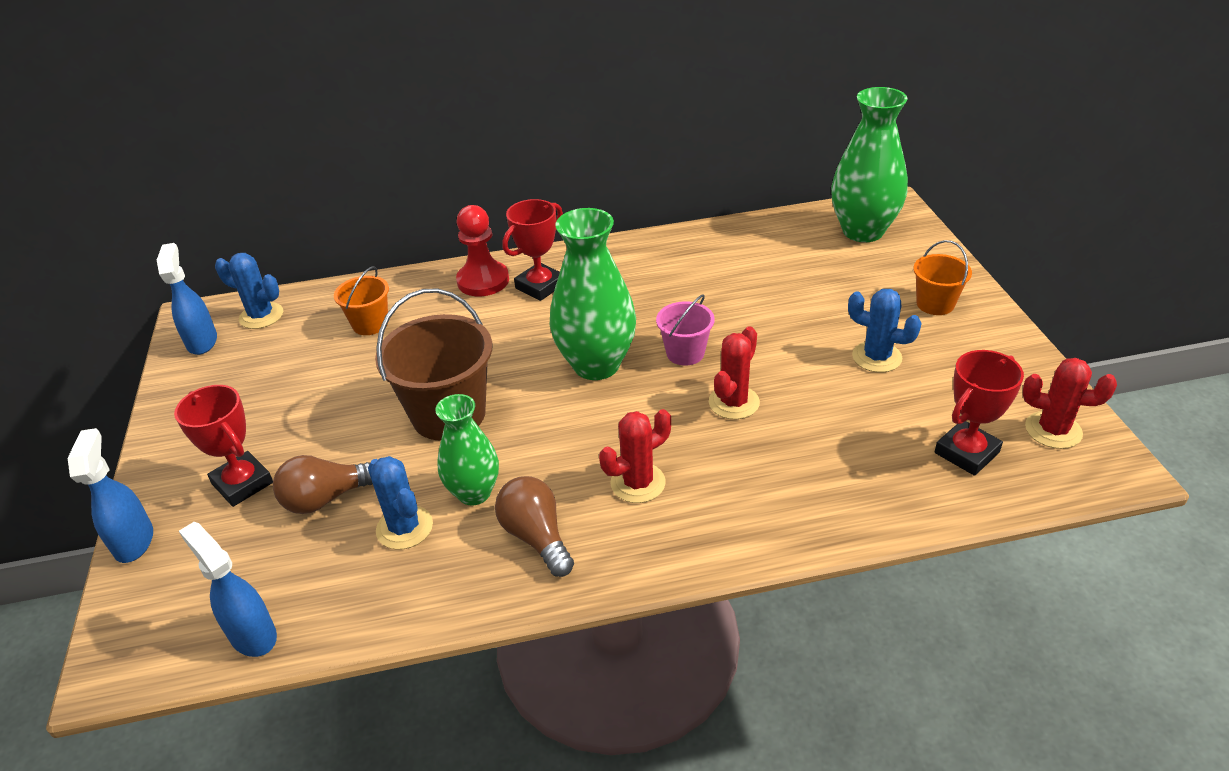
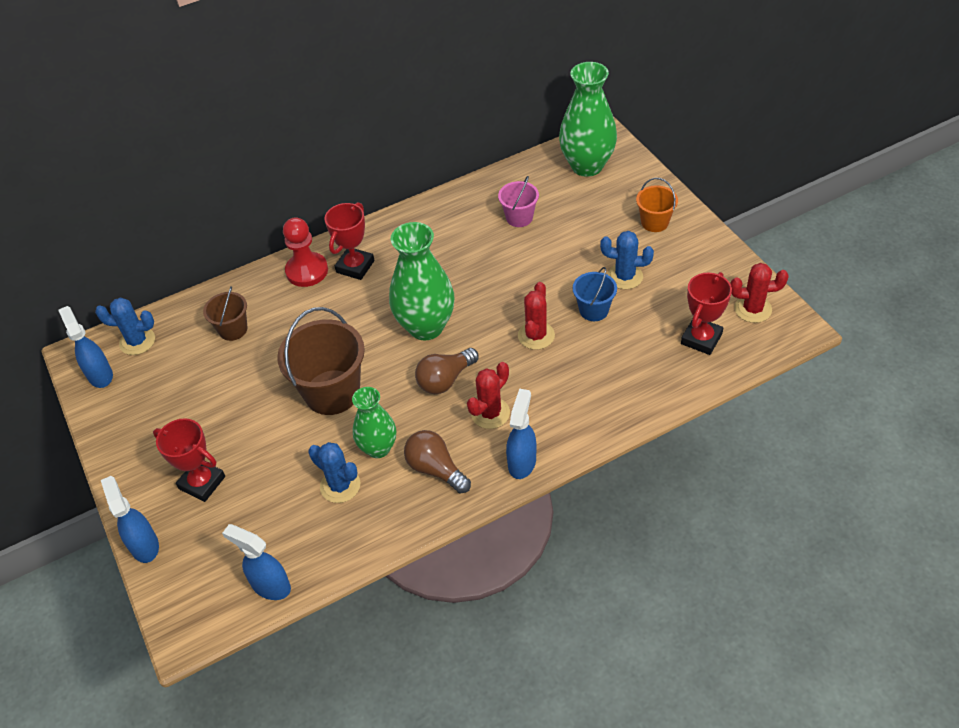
camera: 15 degrees left, 10 degrees up
brown light bulb [273,455,373,514] -> brown light bulb moved to [415,348,479,394]
orange bucket [334,266,389,335] -> brown bucket [203,286,248,341]
pink bucket [656,294,715,366] -> pink bucket moved to [498,176,539,227]
none -> blue spray bottle [506,389,536,479]
none -> blue bucket [572,267,617,321]

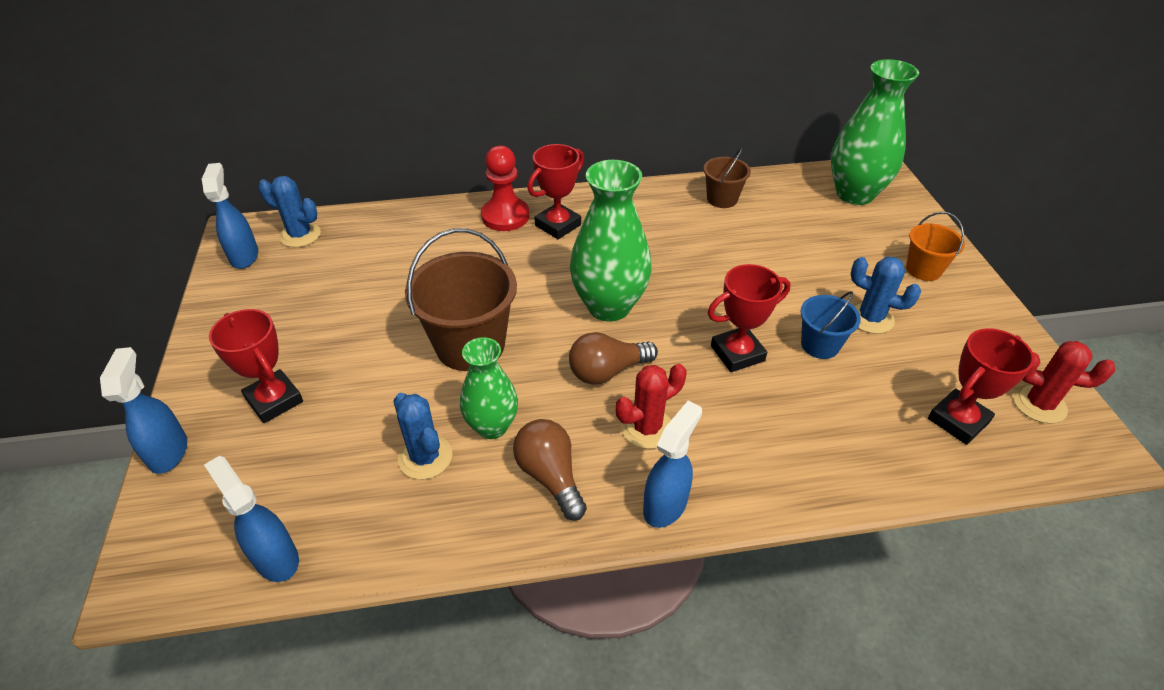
camera: 15 degrees right, 5 degrees down
brown bucket [203,286,248,341] -> brown bucket moved to [704,148,751,208]
pink bucket [498,176,539,227] -> none
red cactus [518,282,555,350] -> red trophy [708,264,791,372]

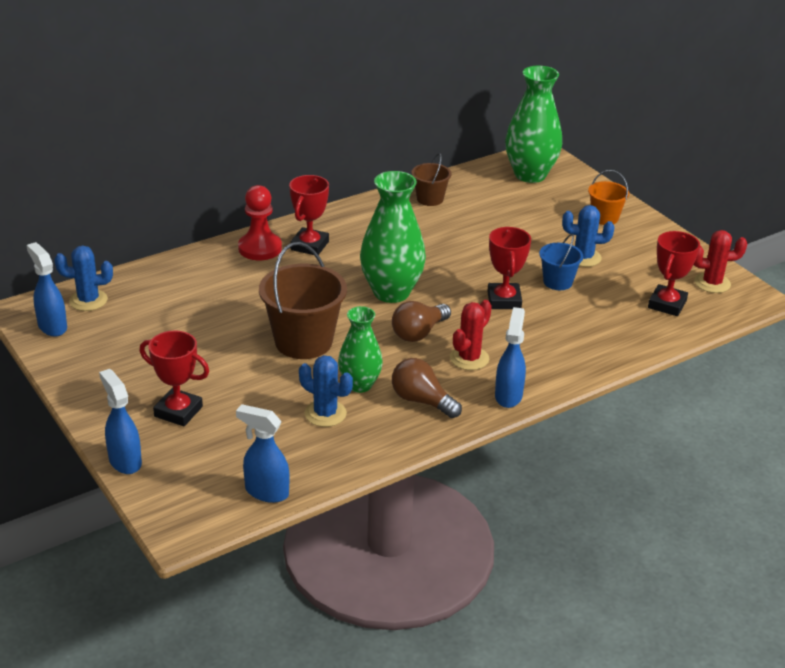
camera: 25 degrees left, 10 degrees down
red trophy [708,264,791,372] -> red trophy turned 45 degrees counterclockwise [487,227,531,309]

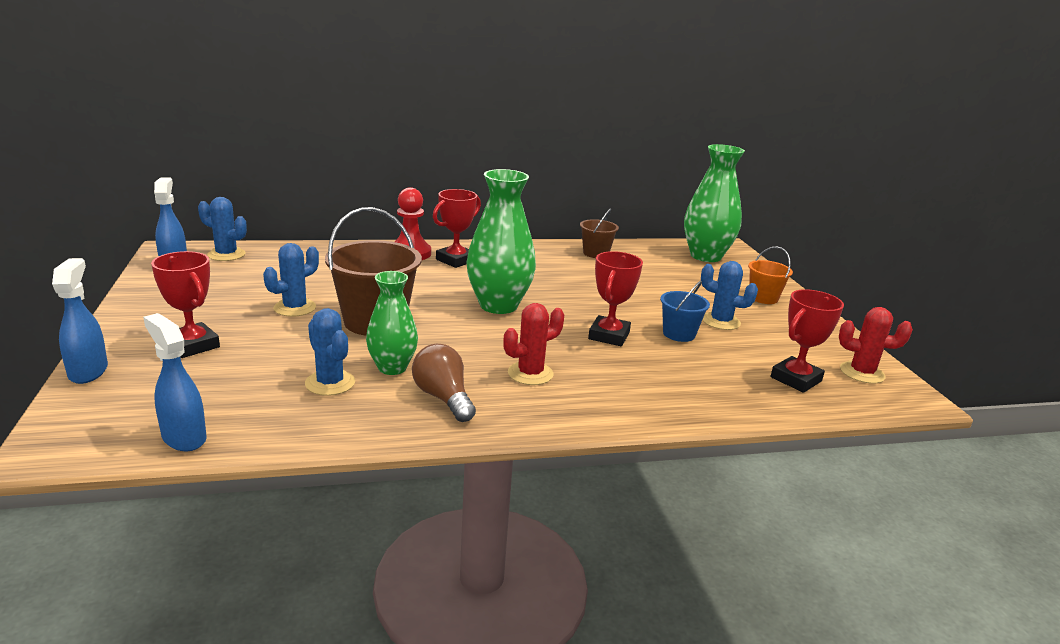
camera: 20 degrees right, 10 degrees down
brown light bulb [392,301,451,342] -> none
blue spray bottle [495,307,526,408] -> none
none -> blue cactus [263,243,319,317]

